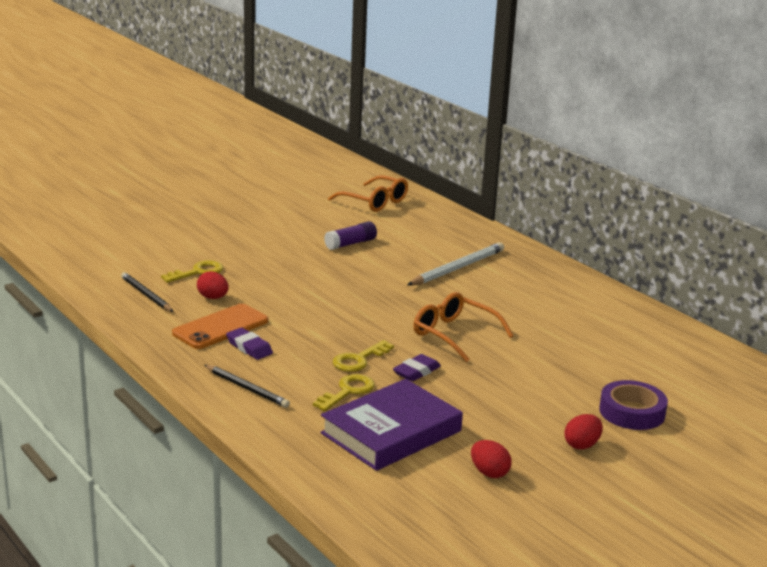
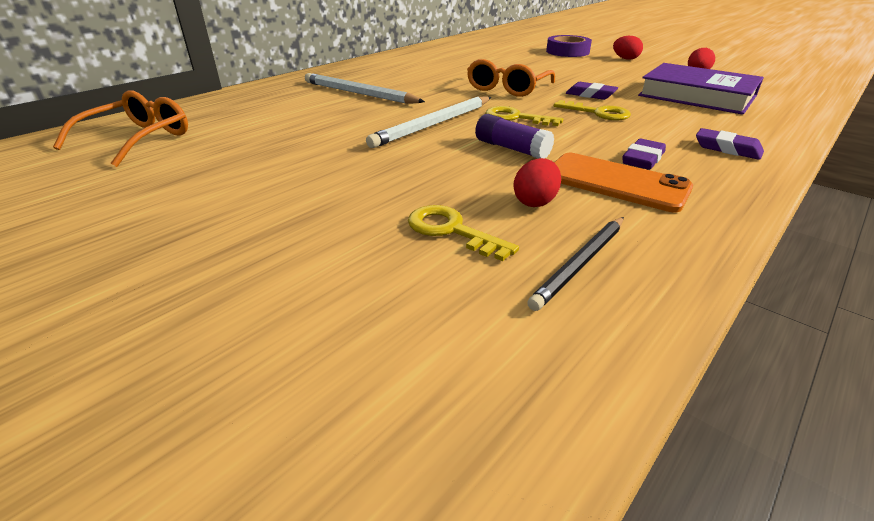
camera: 100 degrees left, 10 degrees up
black pencil [205,365,290,408] -> purple eraser [696,128,764,160]
yellow key [313,374,375,411] -> yellow key moved to [485,106,563,126]
purple glue stick [324,221,377,250] -> purple glue stick moved to [475,114,554,159]
none -> white pencil [366,97,491,148]

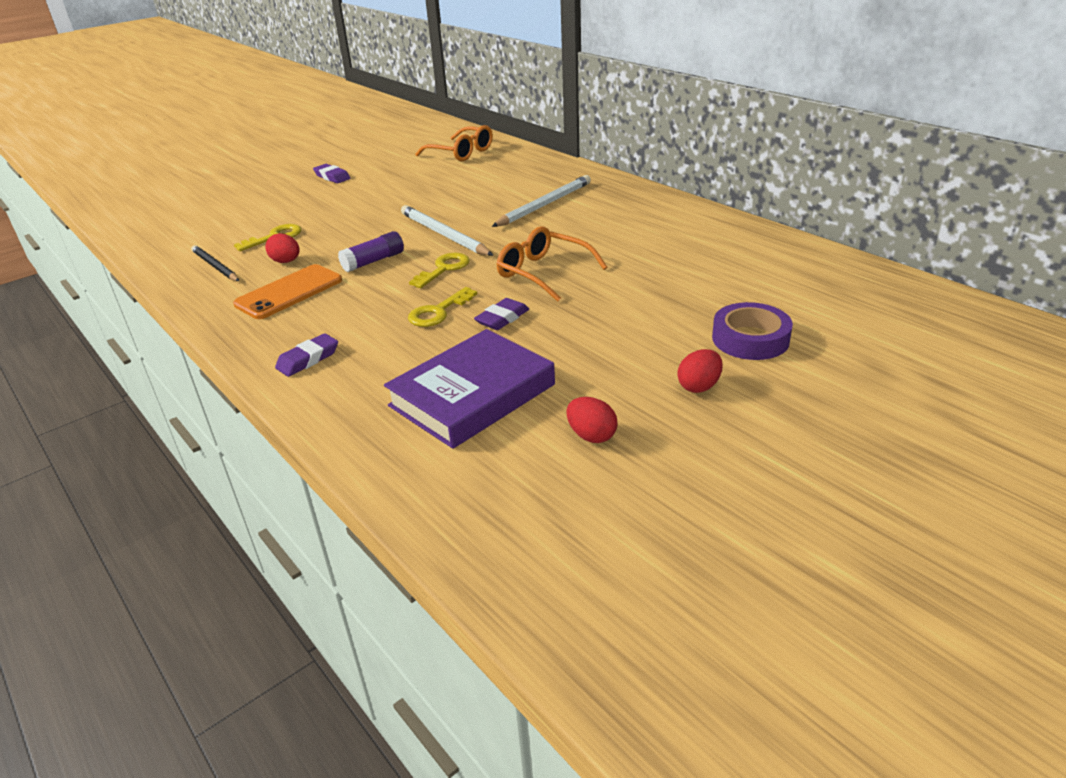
camera: 100 degrees right, 0 degrees up
purple eraser [623,139,666,170] -> purple eraser moved to [313,164,350,183]

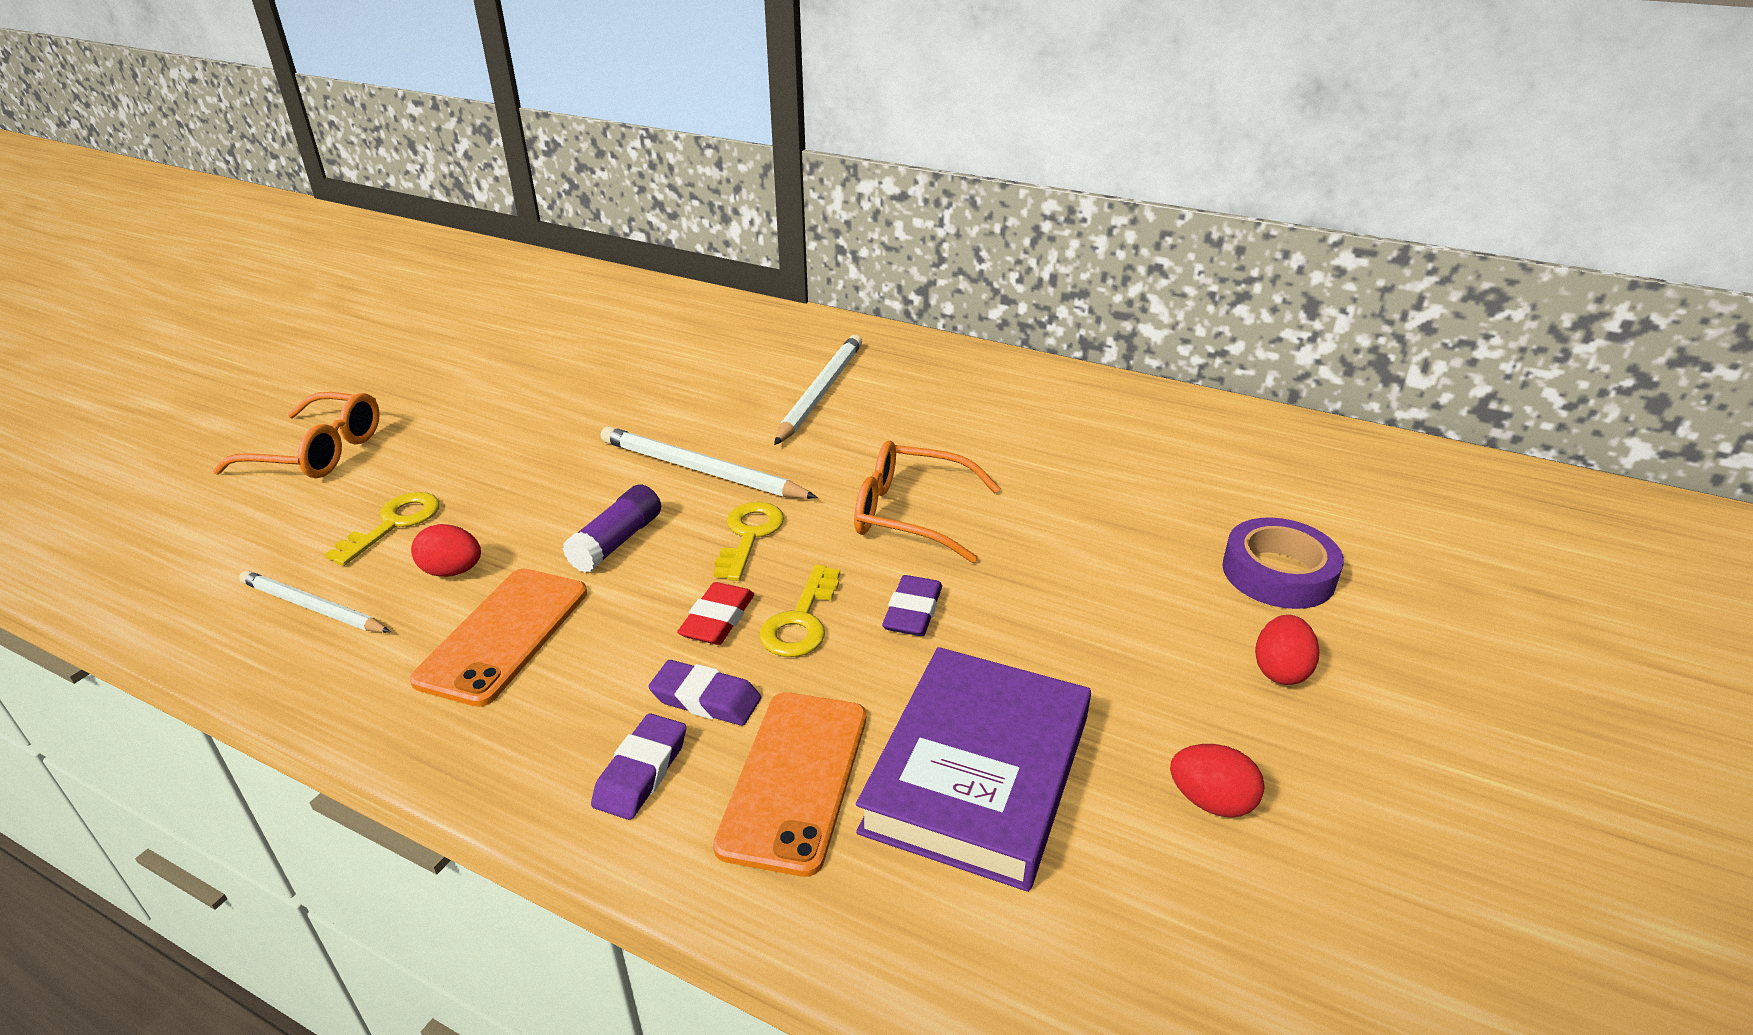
camera: 25 degrees left, 0 degrees up
black pencil [191,245,239,281] -> white pencil [239,571,391,633]
purple eraser [313,164,350,183] -> purple eraser moved to [648,660,761,726]
orange glasses [415,125,493,161] -> orange glasses moved to [213,392,380,478]
none -> red eraser [677,582,754,645]
none -> orange phone [713,692,866,877]

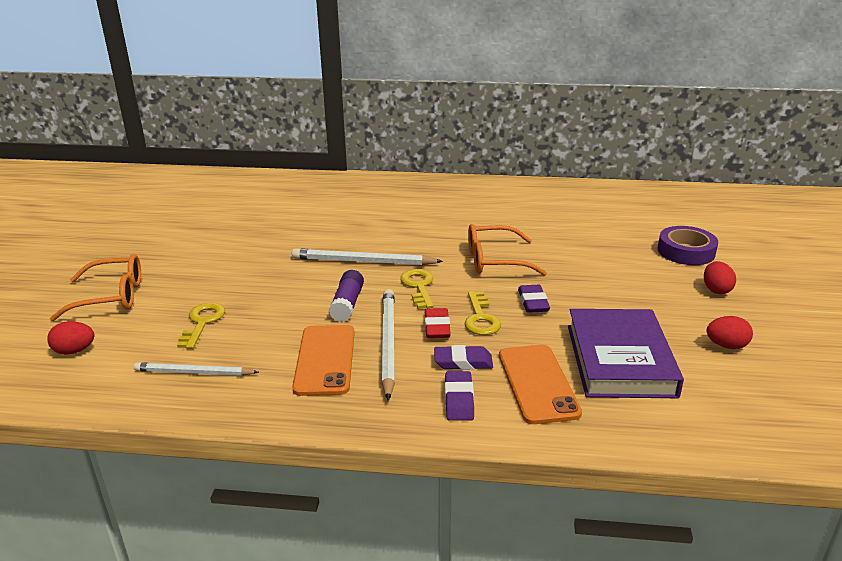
camera: 20 degrees left, 5 degrees down
red egg [411,524,481,577] -> red egg moved to [47,321,94,355]
white pencil [774,335,862,445] -> white pencil moved to [382,289,395,401]

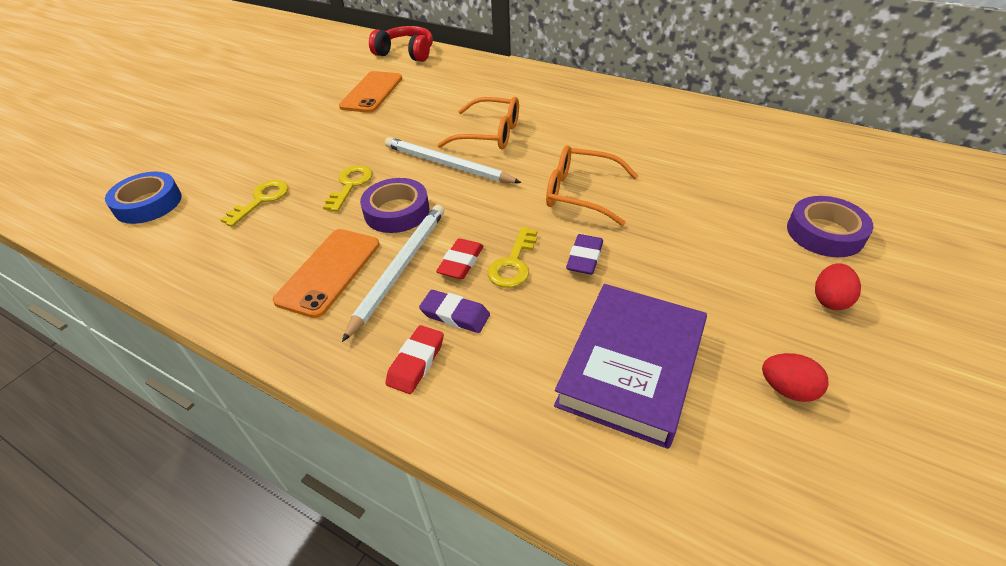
camera: 25 degrees right, 15 degrees up
red egg [47,321,94,355] -> blue tape [105,172,182,224]
orange glasses [50,254,141,321] -> orange glasses moved to [437,97,519,149]
white pencil [134,362,259,376] -> none
purple glue stick [329,270,364,322] -> purple tape [360,178,429,233]
yellow key [400,269,434,309] -> yellow key moved to [323,165,372,212]
purple eraser [445,371,474,421] -> red eraser [386,325,444,394]
orange phone [499,345,582,424] -> orange phone moved to [339,71,402,113]
none -> red headphones [369,26,433,62]

